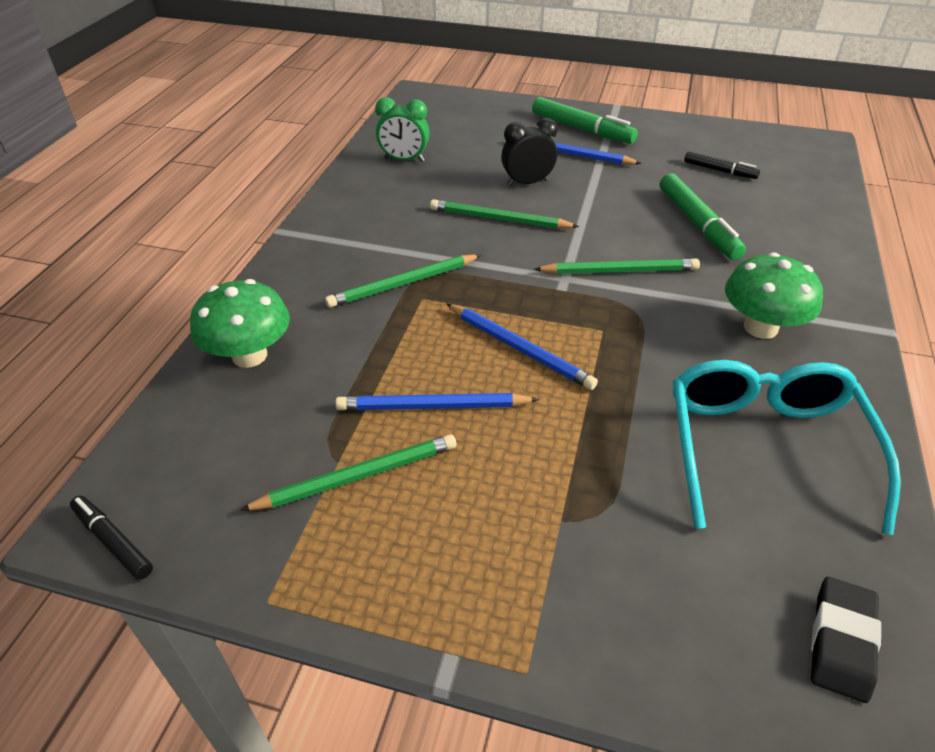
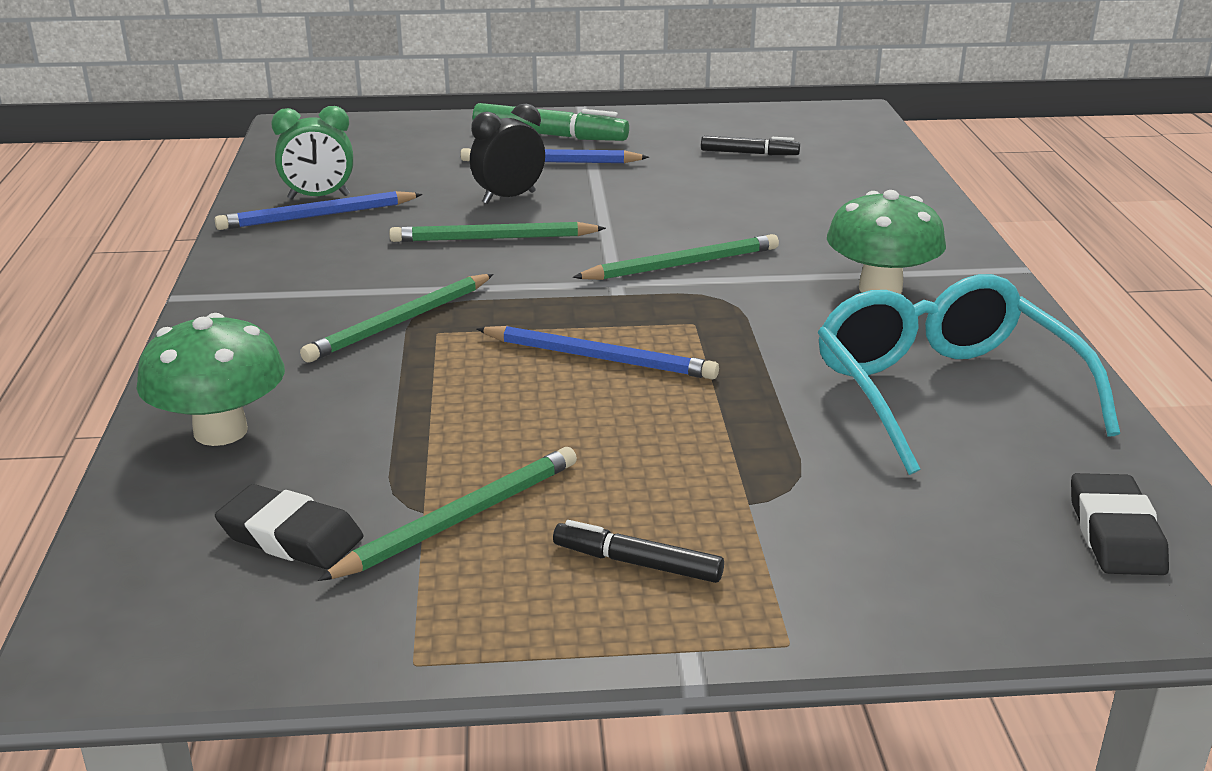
camera: 20 degrees left, 15 degrees down
black marker [70,496,153,580] -> black marker moved to [553,520,724,583]
blue pencil [335,393,539,410] -> blue pencil moved to [215,191,423,230]
green marker [660,173,746,260] -> none
none -> black eraser [215,484,363,569]

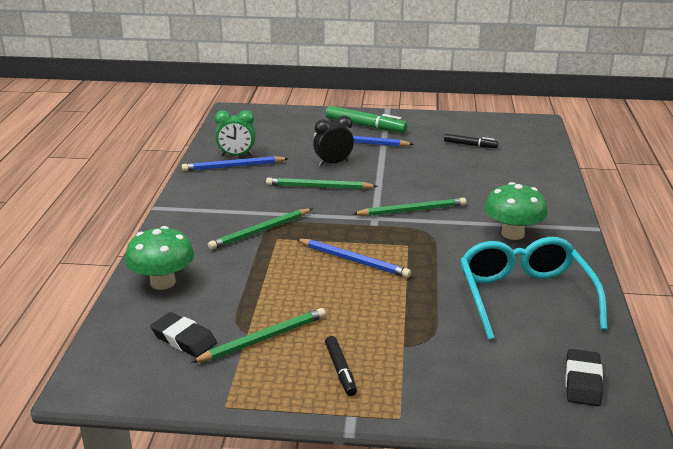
camera: 10 degrees right, 0 degrees up
black marker [553,520,724,583] -> black marker turned 135 degrees counterclockwise [325,336,357,396]

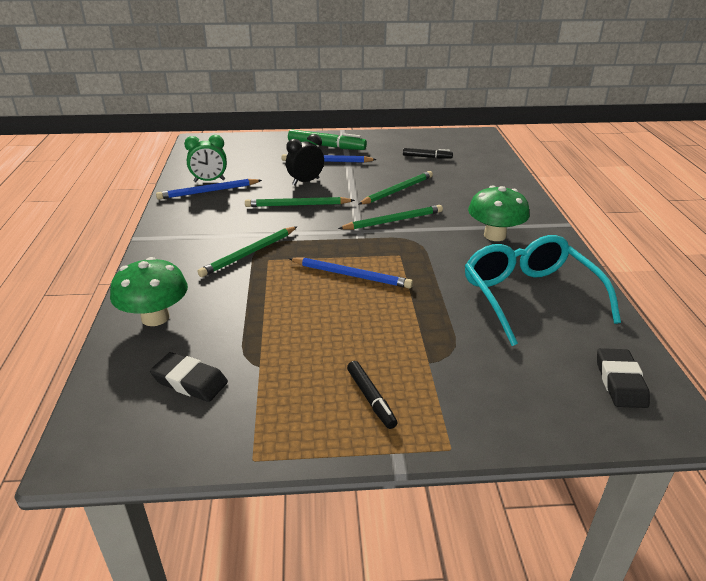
camera: 10 degrees left, 5 degrees up
green pencil [191,308,326,363] -> green pencil moved to [359,171,433,205]

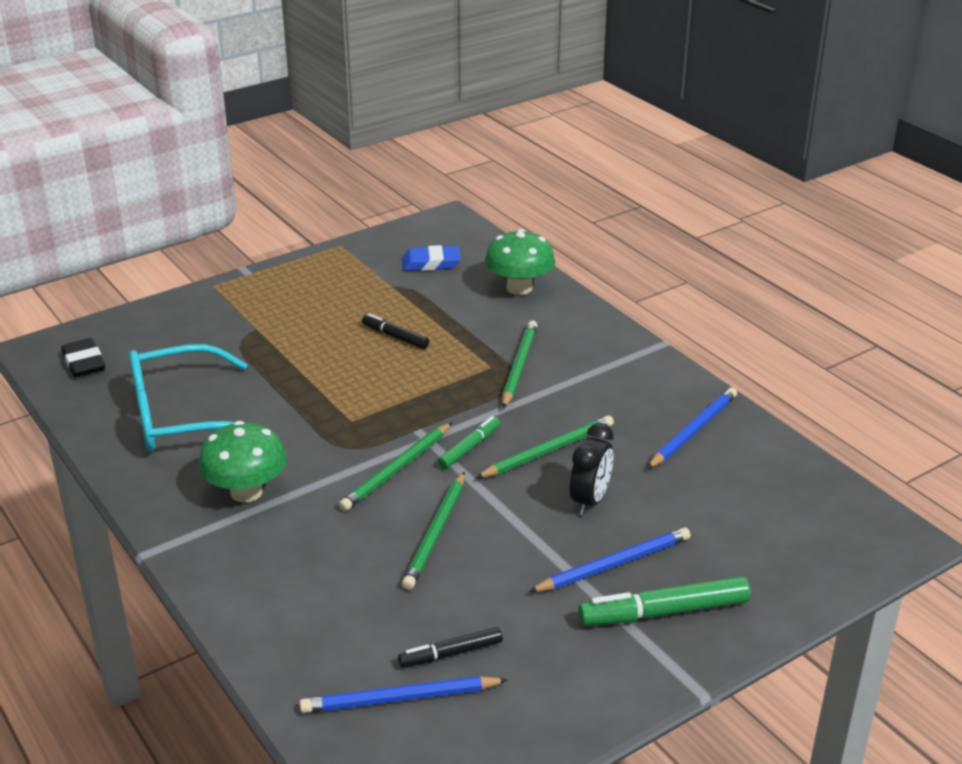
camera: 150 degrees right, 0 degrees up
black eraser [150,352,228,402] -> blue eraser [402,245,461,271]
green clock [184,135,227,182] -> none
blue pencil [288,257,413,289] -> blue pencil moved to [299,676,508,713]
black marker [347,361,397,429] -> black marker moved to [362,314,429,349]
turquoise glasses [465,235,621,346] -> turquoise glasses turned 120 degrees clockwise [129,344,247,451]
none -> green marker [438,416,500,469]

